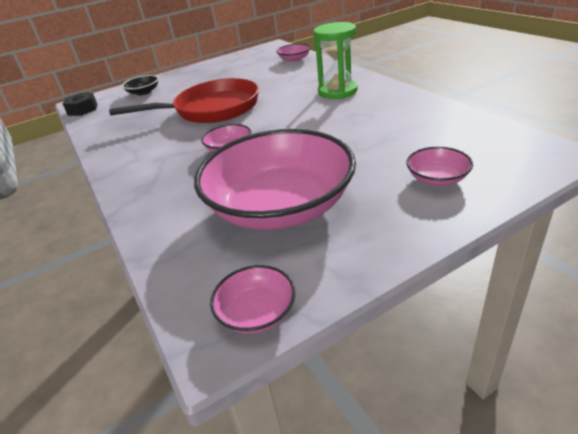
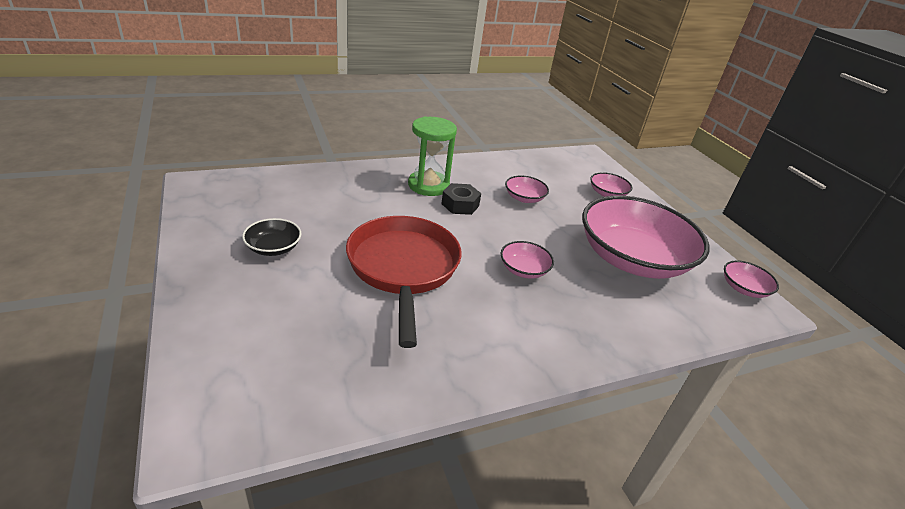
camera: 90 degrees left, 0 degrees up
black nut [63,93,97,116] -> black nut moved to [441,183,481,215]
black bowl [122,75,159,95] -> black bowl moved to [242,218,302,256]
pink bowl [277,44,311,62] -> pink bowl moved to [505,175,549,203]

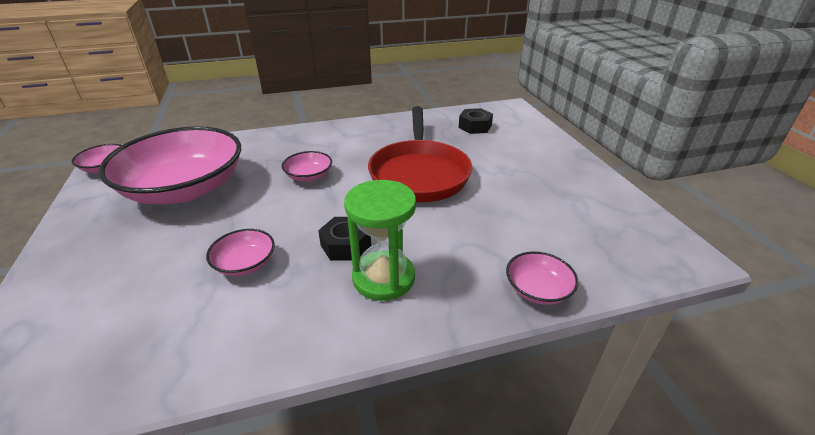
camera: 170 degrees left, 0 degrees up
black bowl [242,218,302,256] -> none
pink bowl [590,172,633,197] -> pink bowl moved to [506,251,578,305]
none -> black nut [459,108,493,134]

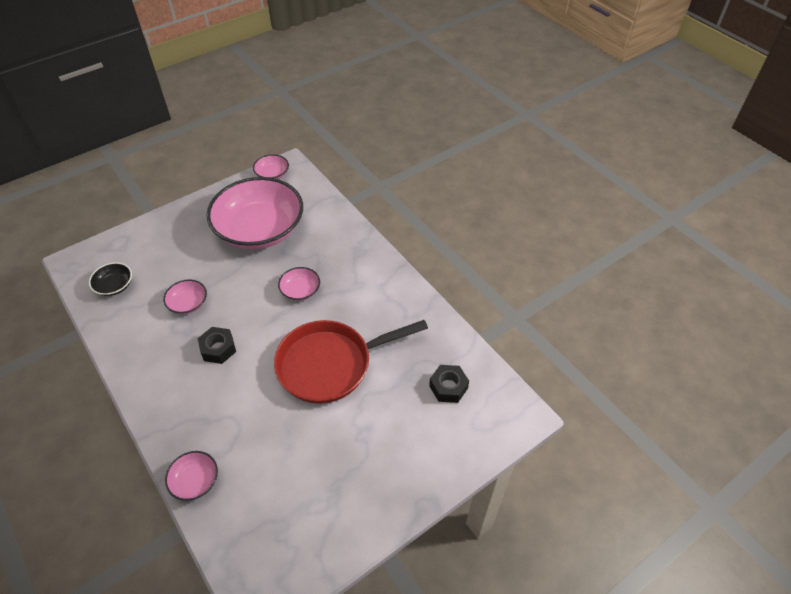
camera: 70 degrees right, 15 degrees up
green hourglass [344,180,416,301] -> none
none -> black bowl [89,262,132,296]

